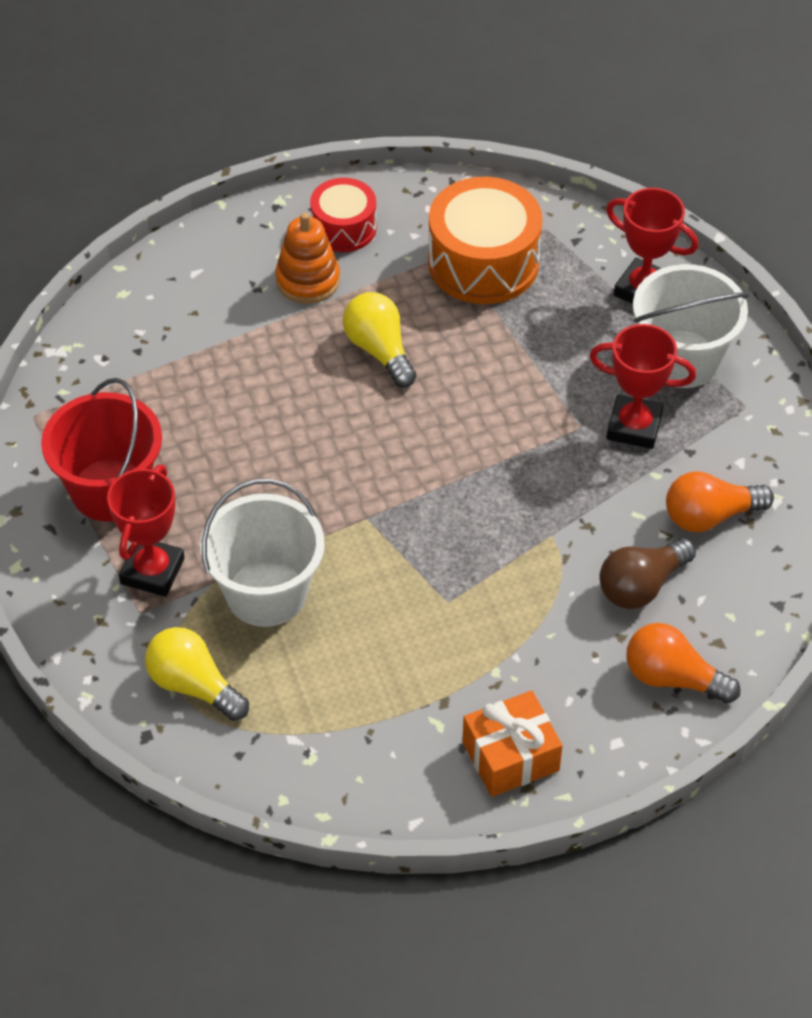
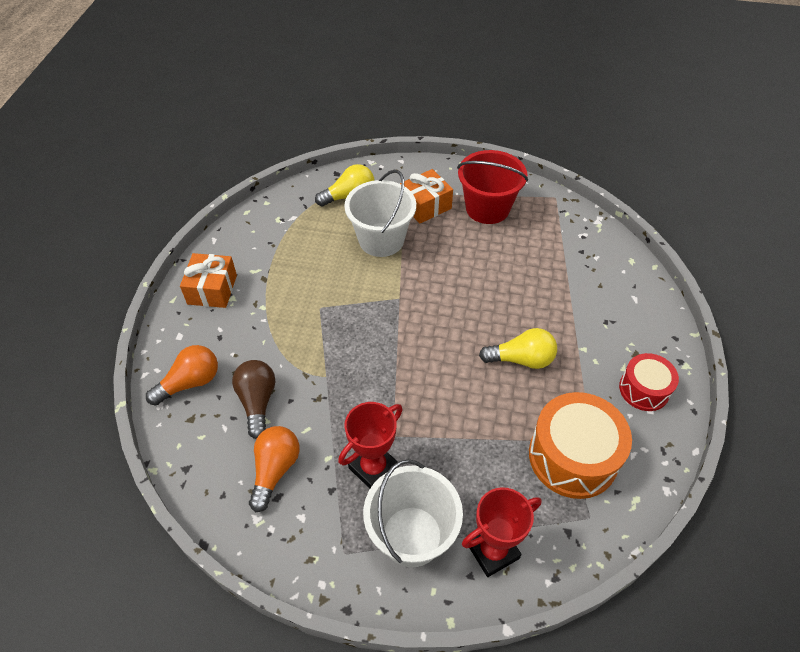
camera: 120 degrees right, 0 degrees up
red trophy [107,465,184,597] -> orange gift [400,169,453,223]
orange stacking toy [275,213,340,304] -> none

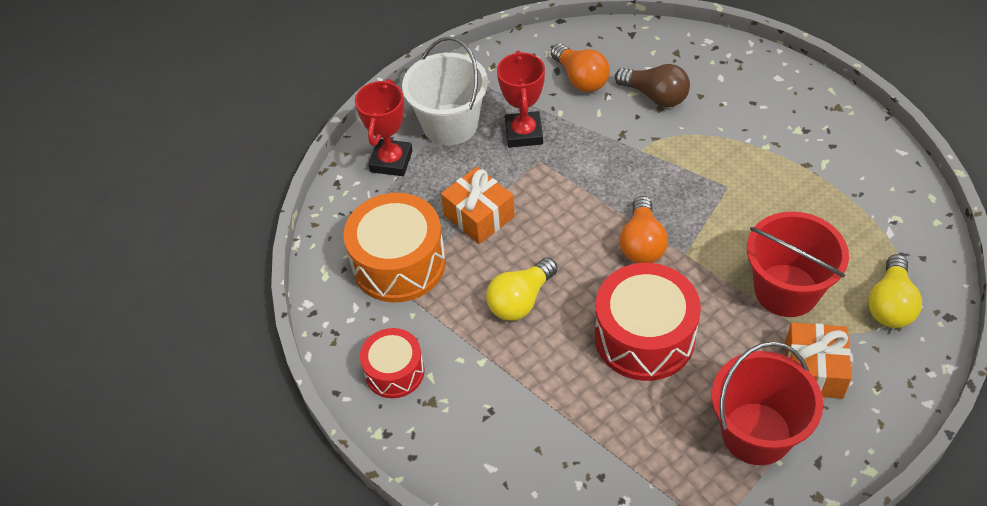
camera: 135 degrees right, 0 degrees up
orange light bulb [146,345,218,406] -> orange light bulb moved to [620,196,668,264]
orange gift [180,253,237,308] -> orange gift moved to [441,167,515,244]
white bucket [344,170,416,257] -> red bucket [747,211,849,317]
none -> red drum [595,263,701,381]

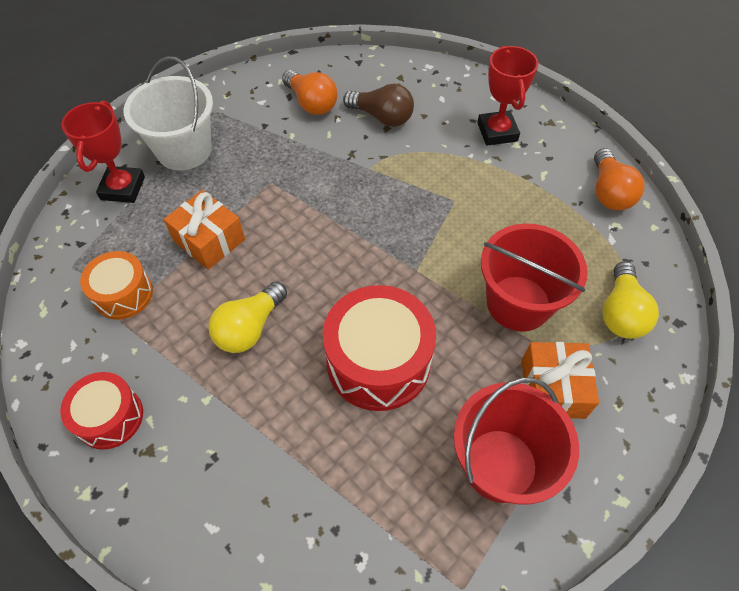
camera: 10 degrees left, 5 degrees up
orange drum [343,193,446,303] -> orange drum [80,251,153,320], size x0.59
red trophy [497,50,545,148] -> red trophy moved to [477,45,538,146]
orange light bulb [620,196,668,264] -> orange light bulb moved to [594,148,644,210]

